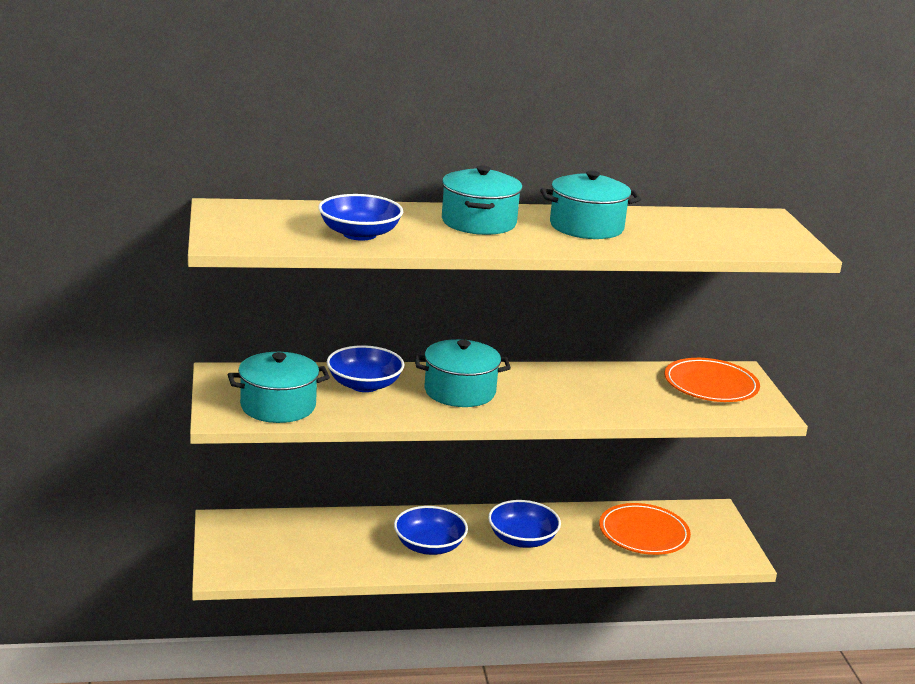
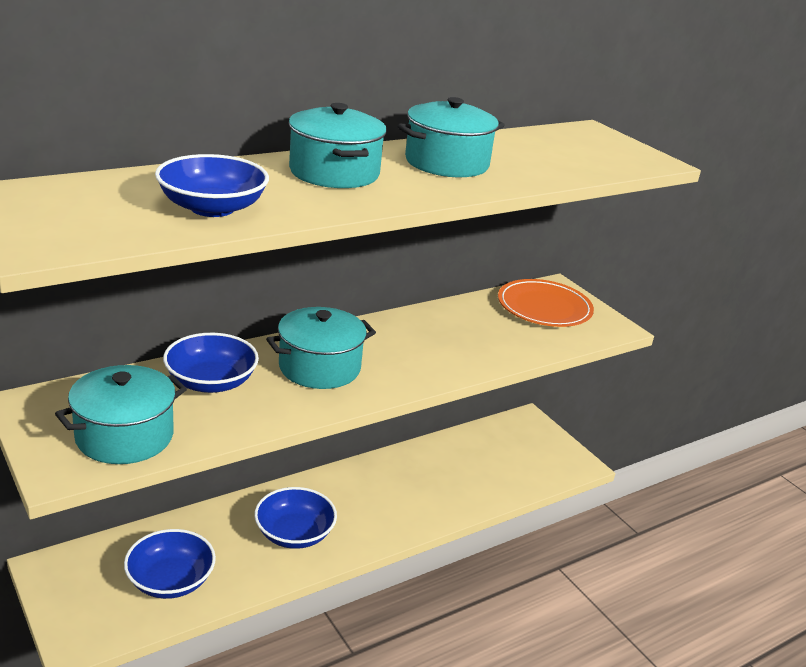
camera: 25 degrees left, 5 degrees up
blue bowl [488,500,561,548] -> blue bowl moved to [124,529,216,599]
orange plate [599,503,691,555] -> none

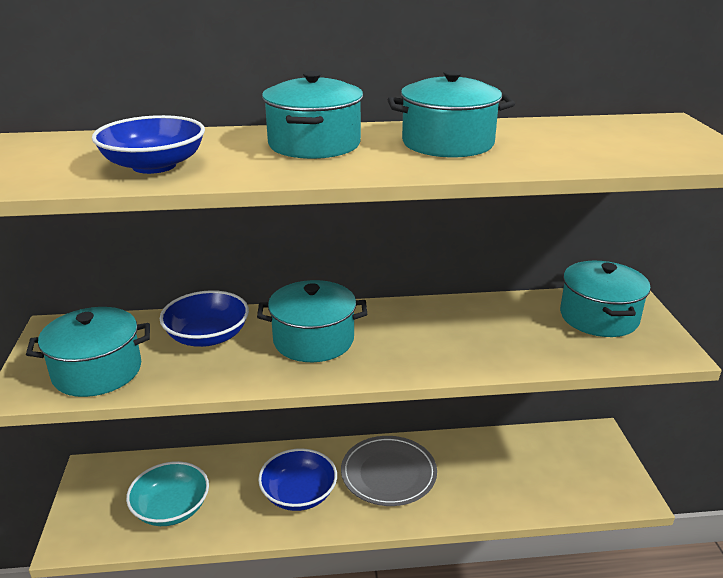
camera: 30 degrees right, 0 degrees up
blue bowl [124,529,216,599] -> turquoise bowl [126,461,209,526]
orange plate [498,279,594,327] -> turquoise pot [560,261,651,337]
none -> grey plate [341,436,437,506]

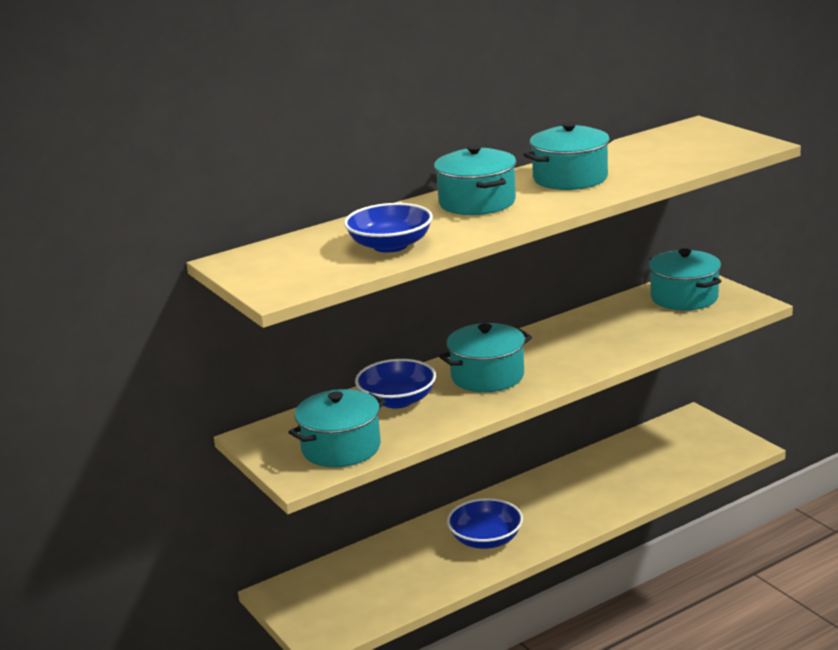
camera: 25 degrees left, 5 degrees down
turquoise bowl [126,461,209,526] -> none
grey plate [341,436,437,506] -> none

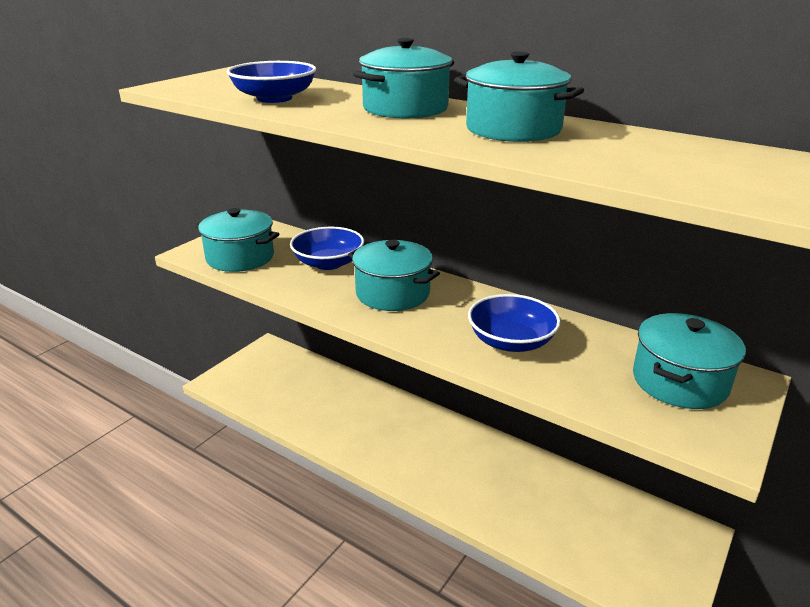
camera: 65 degrees right, 5 degrees up
blue bowl [447,498,523,549] -> blue bowl moved to [468,294,561,352]

